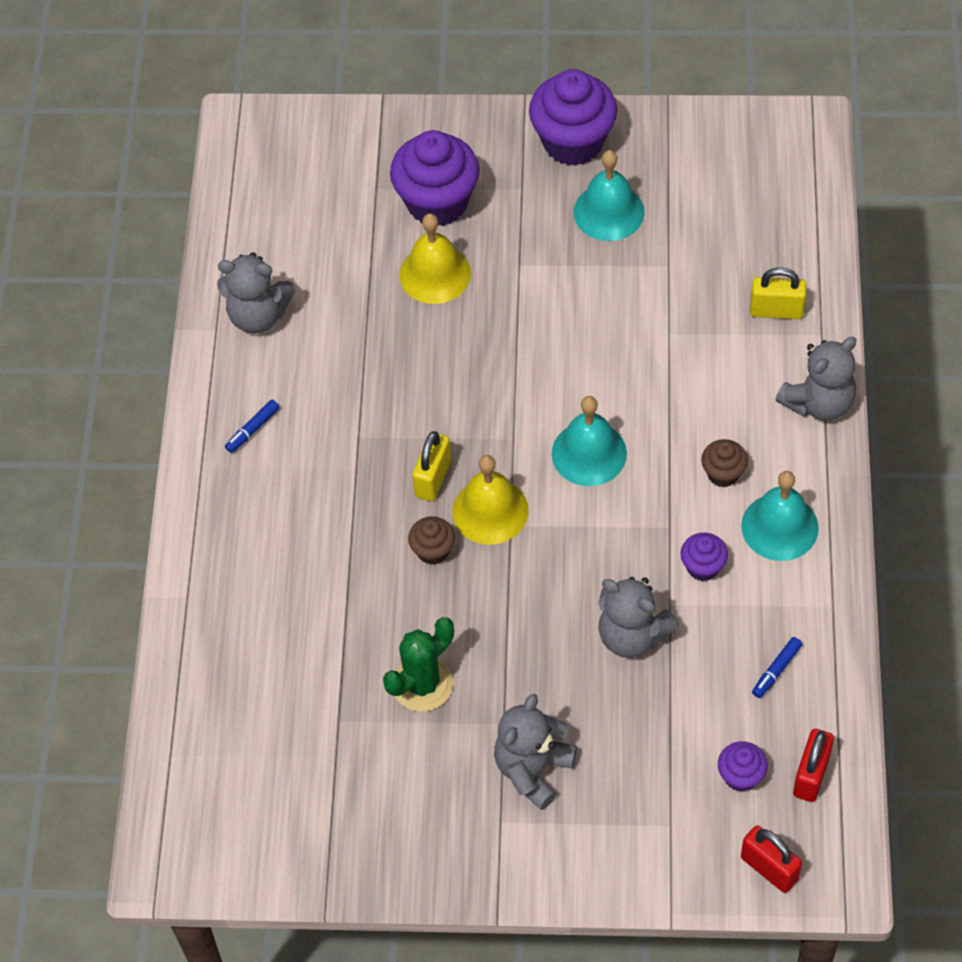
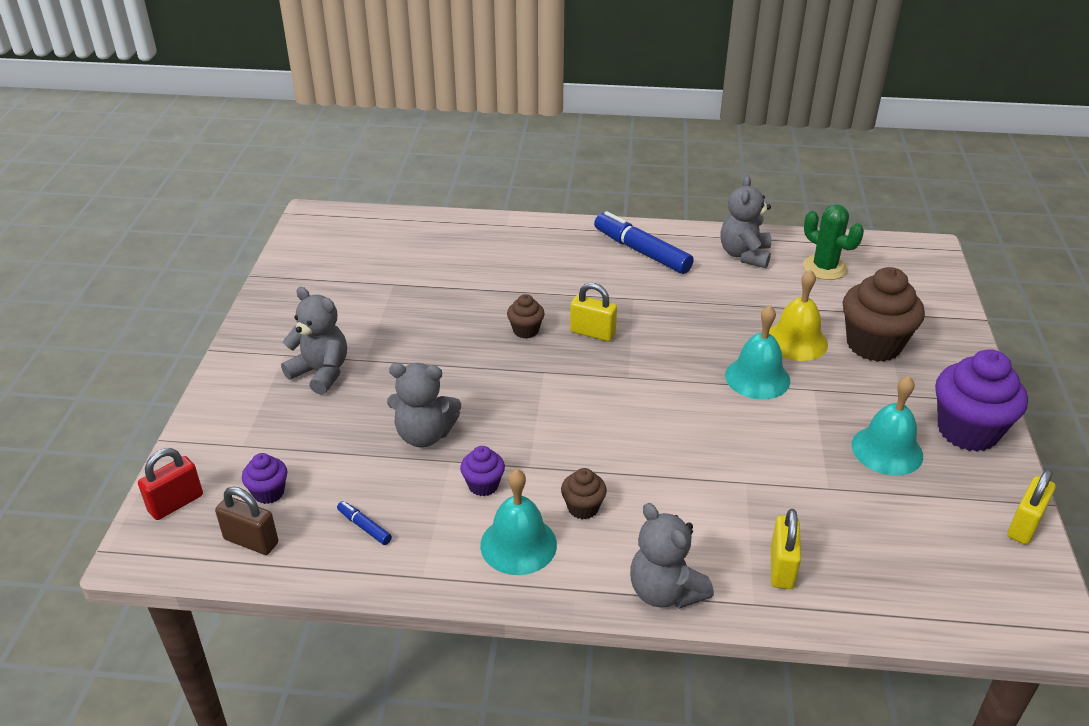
camera: 90 degrees right, 20 degrees down
blue marker [225,400,280,453] -> blue marker [594,211,694,274], size x2.24
green cactus [383,617,454,712] -> green cactus moved to [803,204,864,280]
purple cupcake [390,130,479,226] -> brown cupcake [843,267,925,362]
yellow bell [452,455,528,545] -> none
turquoise bell [552,396,627,486] -> turquoise bell moved to [725,305,790,400]
grey teddy bear [598,577,679,658] -> grey teddy bear turned 120 degrees counterclockwise [387,363,461,447]
red padlock [793,729,834,802] -> brown padlock [215,487,278,555]
none -> yellow padlock [1007,469,1056,545]

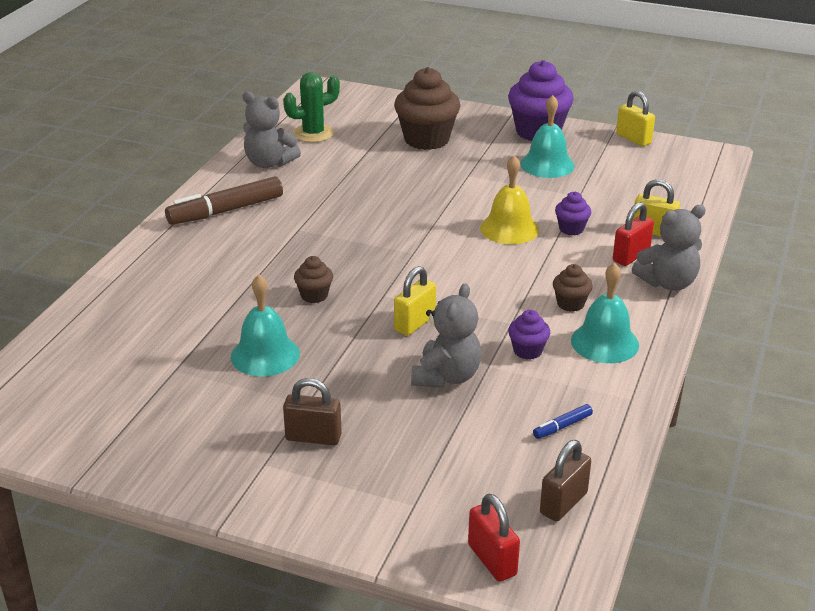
camera: 75 degrees left, 5 degrees down
purple cupcake [242,453,288,504] -> purple cupcake moved to [555,192,591,235]
grey teddy bear [281,287,347,395] -> brown padlock [283,378,342,446]
yellow padlock [570,283,617,341] -> yellow padlock moved to [394,266,436,336]
blue marker [594,211,694,274] -> brown marker [165,176,283,225]
turquoise bell [725,305,790,400] -> turquoise bell moved to [231,274,300,376]
yellow bell [769,269,828,361] -> yellow bell moved to [480,155,539,244]
none -> red padlock [613,202,654,266]

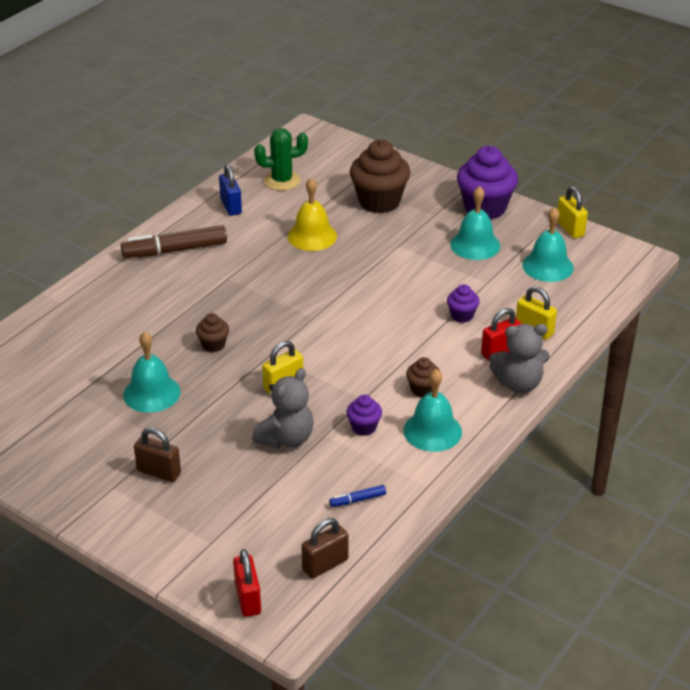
camera: 15 degrees right, 5 degrees up
grey teddy bear [243,91,301,168] -> blue padlock [219,164,242,216]
yellow bell [480,155,539,244] -> yellow bell moved to [288,178,337,251]
none -> turquoise bell [522,207,574,282]

